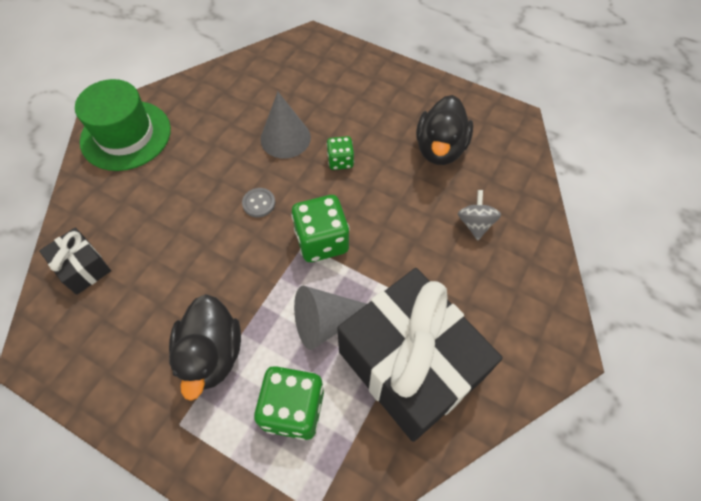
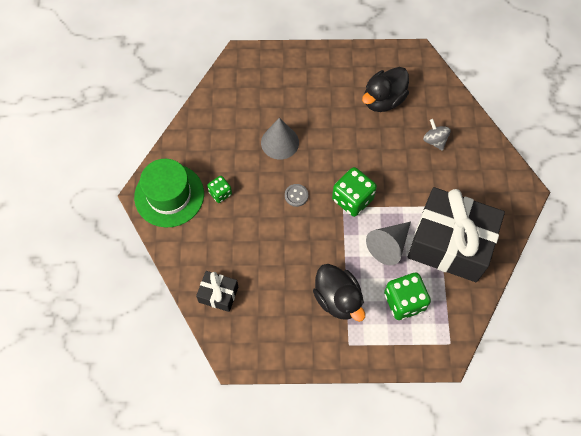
camera: 30 degrees left, 5 degrees up
green dice [327,136,354,170] -> green dice moved to [207,176,232,203]
black duck [416,95,473,165] -> black duck turned 60 degrees clockwise [362,67,409,112]

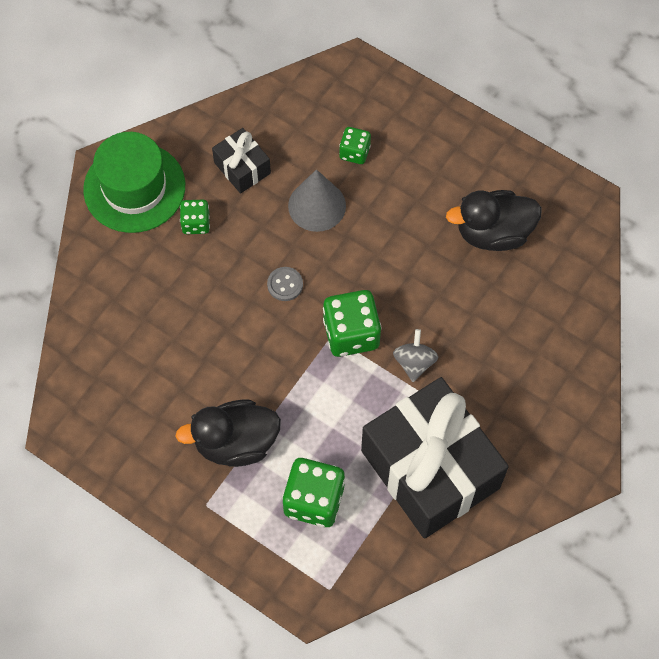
camera: 35 degrees right, 0 degrees up
black gift [196,271,238,312] -> black gift moved to [212,128,271,193]
black duck [313,264,365,322] -> black duck turned 75 degrees clockwise [175,399,281,467]
grey cone [366,222,411,265] -> none
grey spinning top [423,119,451,151] -> grey spinning top moved to [393,329,438,382]
none -> green dice [339,127,371,164]

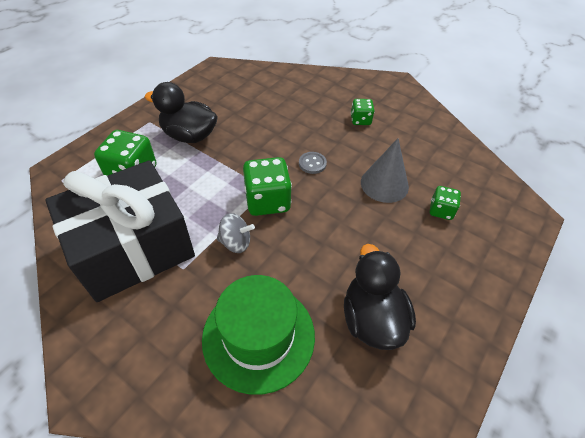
camera: 90 degrees right, 15 degrees down
green hat [83,132,185,233] -> green hat moved to [202,275,315,395]
black duck [175,399,281,467] -> black duck turned 60 degrees counterclockwise [145,82,218,143]
black gift [212,128,271,193] -> none

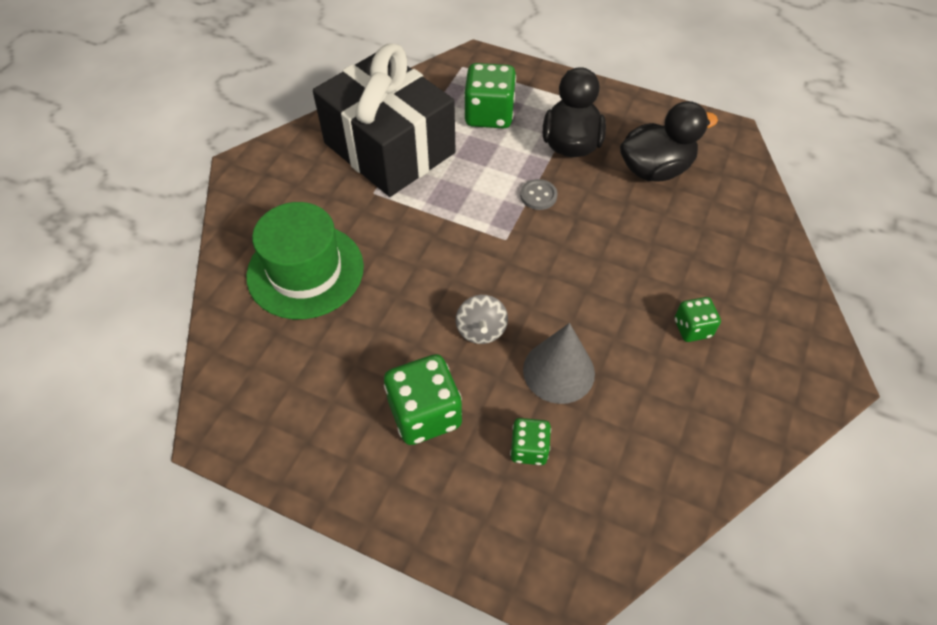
camera: 80 degrees right, 5 degrees up
grey spinning top [217,213,255,253] -> grey spinning top moved to [456,295,508,344]
green dice [243,157,292,216] -> green dice moved to [384,354,462,445]
grey button [299,152,327,174] -> grey button moved to [520,179,557,210]
black duck [344,244,416,350] -> black duck moved to [620,101,718,181]

